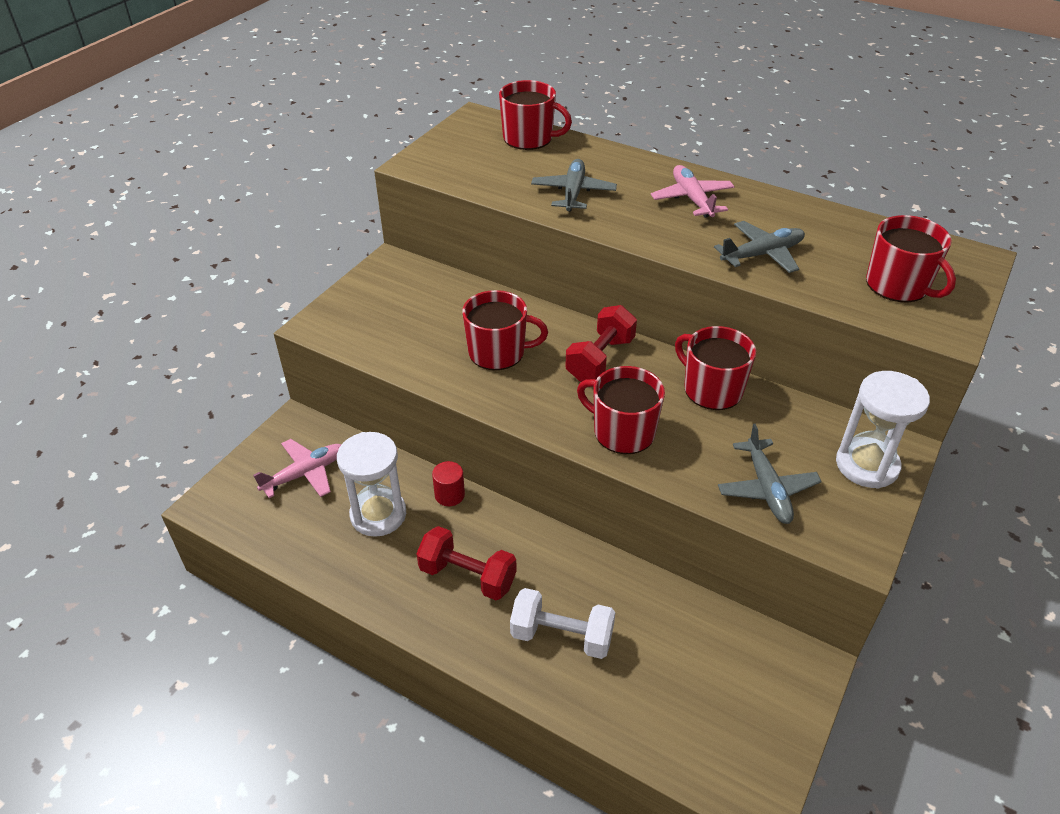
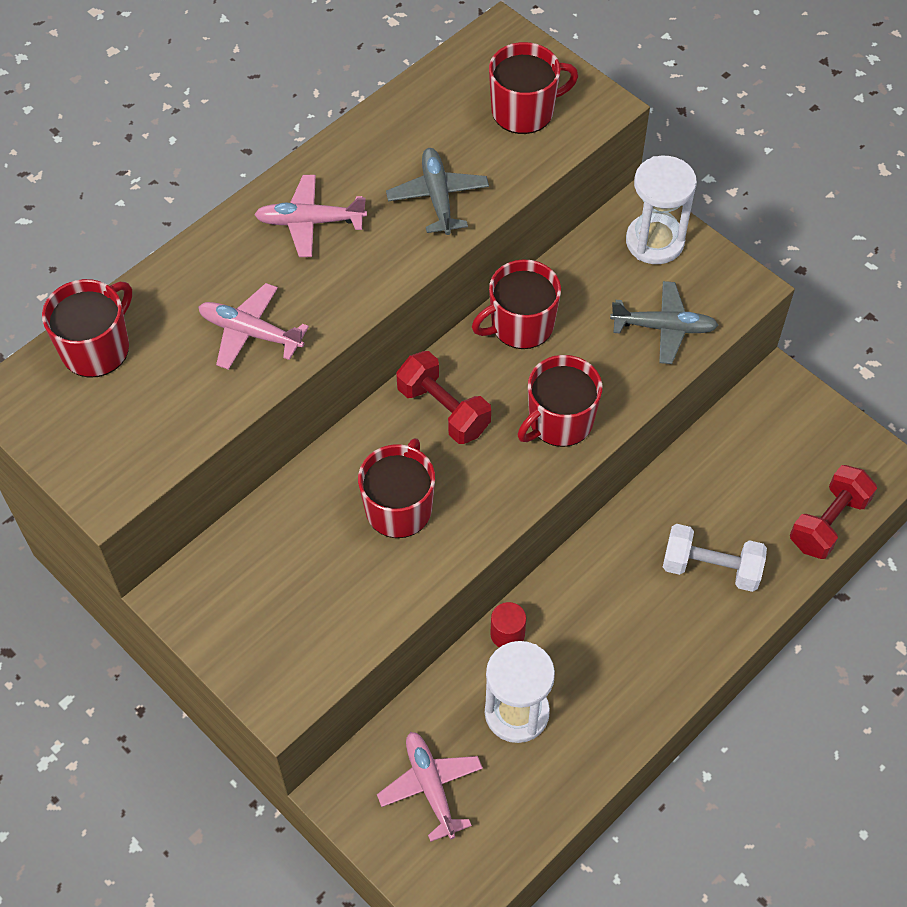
camera: 75 degrees left, 15 degrees up
red dumbbell [417,526,517,600] -> red dumbbell moved to [790,465,877,559]
white dumbbell [510,588,615,659] -> white dumbbell turned 75 degrees clockwise [663,524,767,592]
grey plane [531,159,617,212] -> pink plane [198,283,309,370]

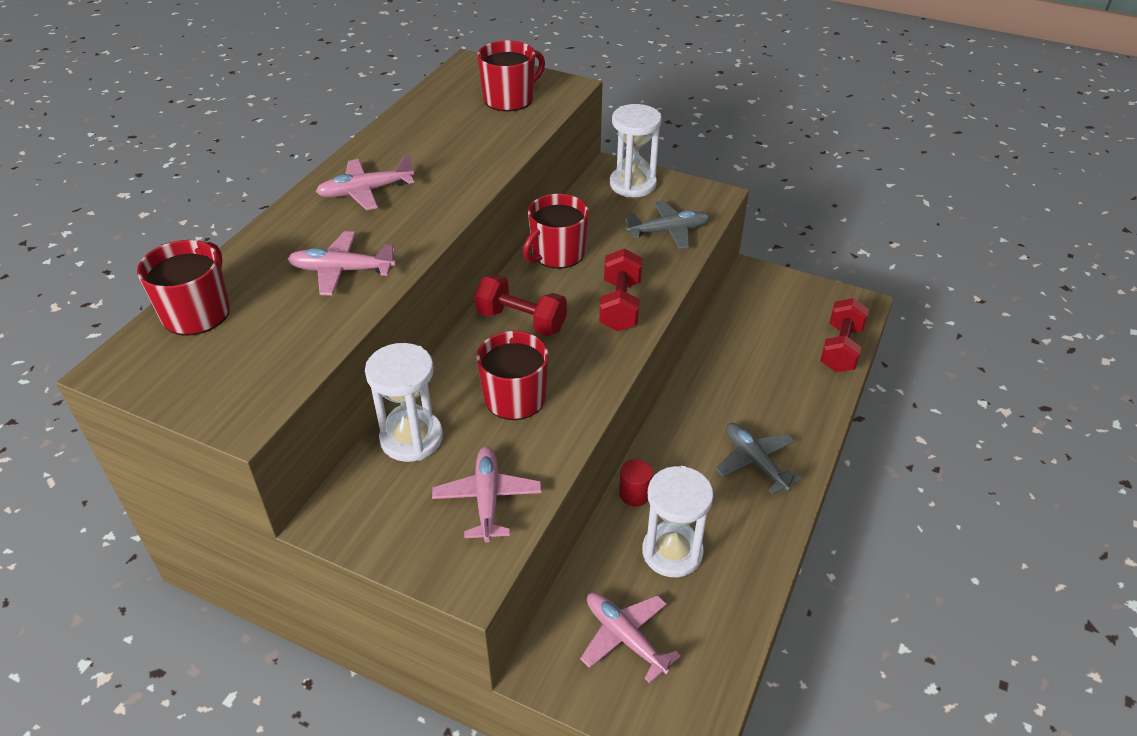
camera: 20 degrees left, 15 degrees down
grey plane [386,148,489,235] -> grey plane moved to [715,423,802,495]
red mug [517,355,602,447] -> red dumbbell [599,248,642,331]
white dumbbell [663,524,767,592] -> none
none -> white hourglass [365,343,443,462]
none -> pink plane [432,446,542,543]

